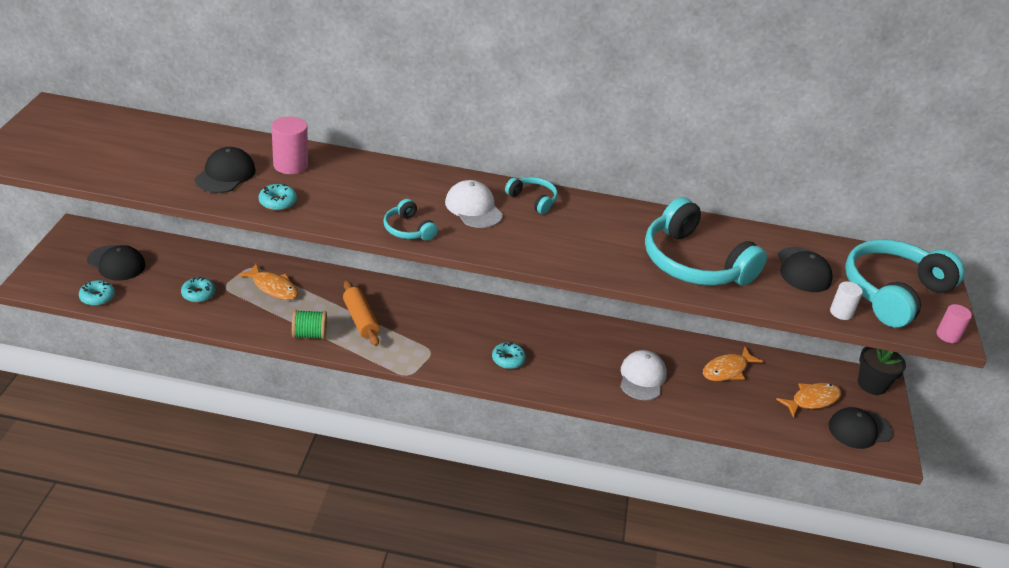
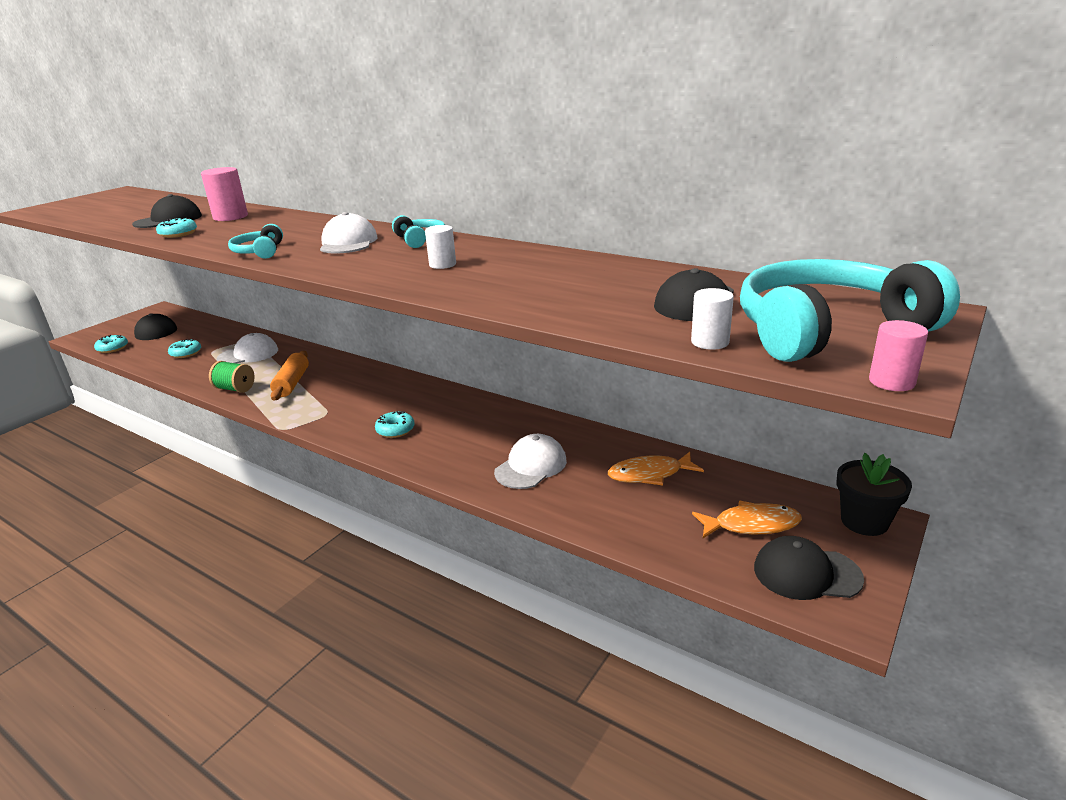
camera: 30 degrees right, 10 degrees down
orange fish [238,264,298,300] -> white cap [217,333,278,364]
turquoise headphones [645,197,767,286] -> none
none -> white cylinder [425,225,456,269]

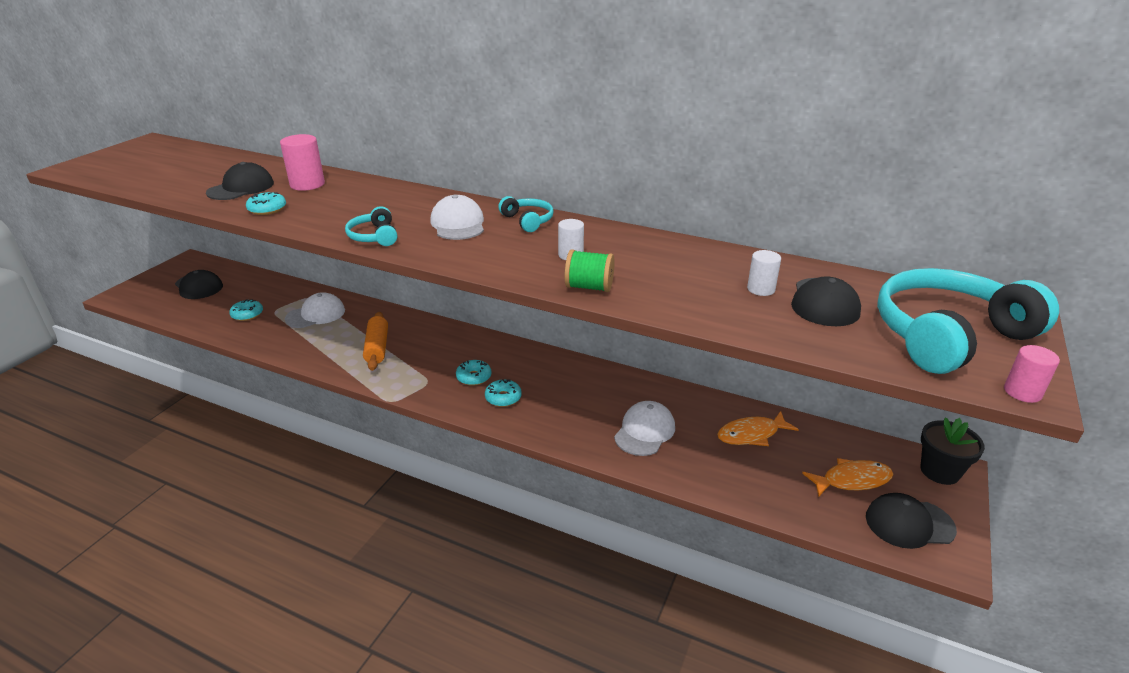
camera: 10 degrees left, 5 degrees up
turquoise donut [94,335,128,353] -> turquoise donut moved to [456,360,491,386]
green spool [209,361,255,393] -> green spool moved to [564,249,615,292]
white cylinder [691,288,734,350] -> white cylinder moved to [747,250,781,296]

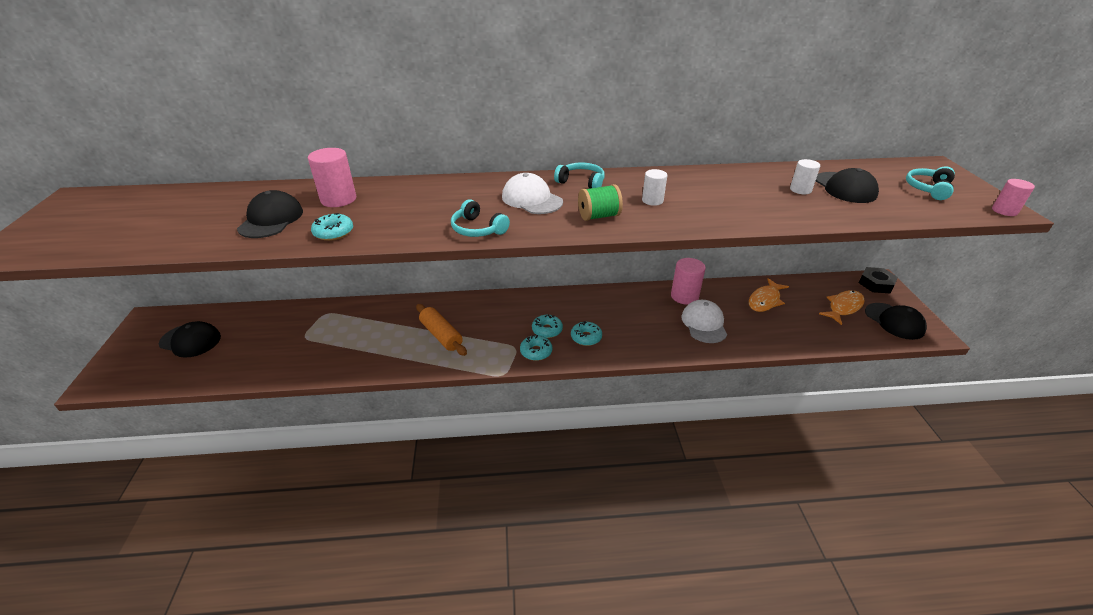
camera: 30 degrees left, 5 degrees up
turquoise donut [229,299,263,321] -> turquoise donut moved to [520,335,552,361]
white cap [285,292,345,328] -> none
green spool [564,249,615,292] -> green spool moved to [578,184,623,221]
black cap [866,493,957,549] -> black cap turned 90 degrees counterclockwise [865,303,927,340]
turquoise headphones [877,268,1059,374] -> turquoise headphones [906,166,955,200], size x0.47
black flower pot [920,417,985,485] -> black nut [859,267,898,293]
none -> pink cylinder [671,258,706,305]

